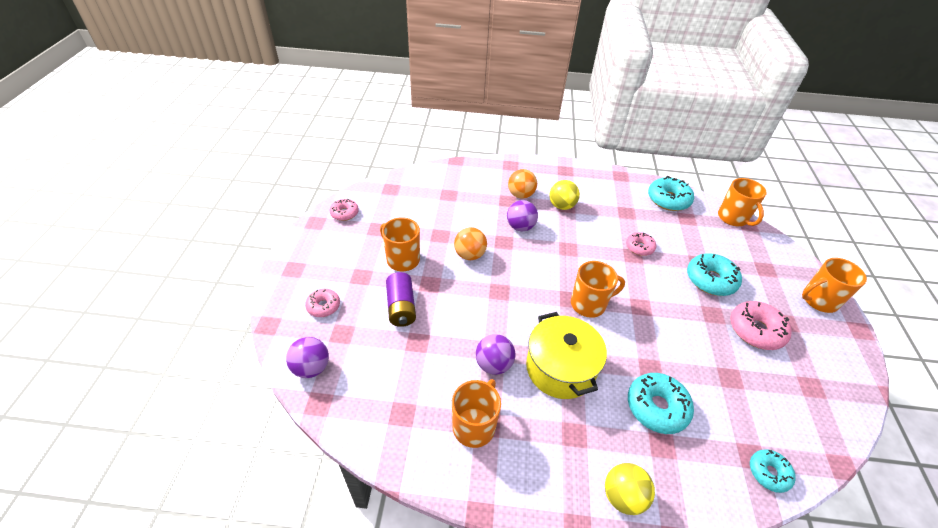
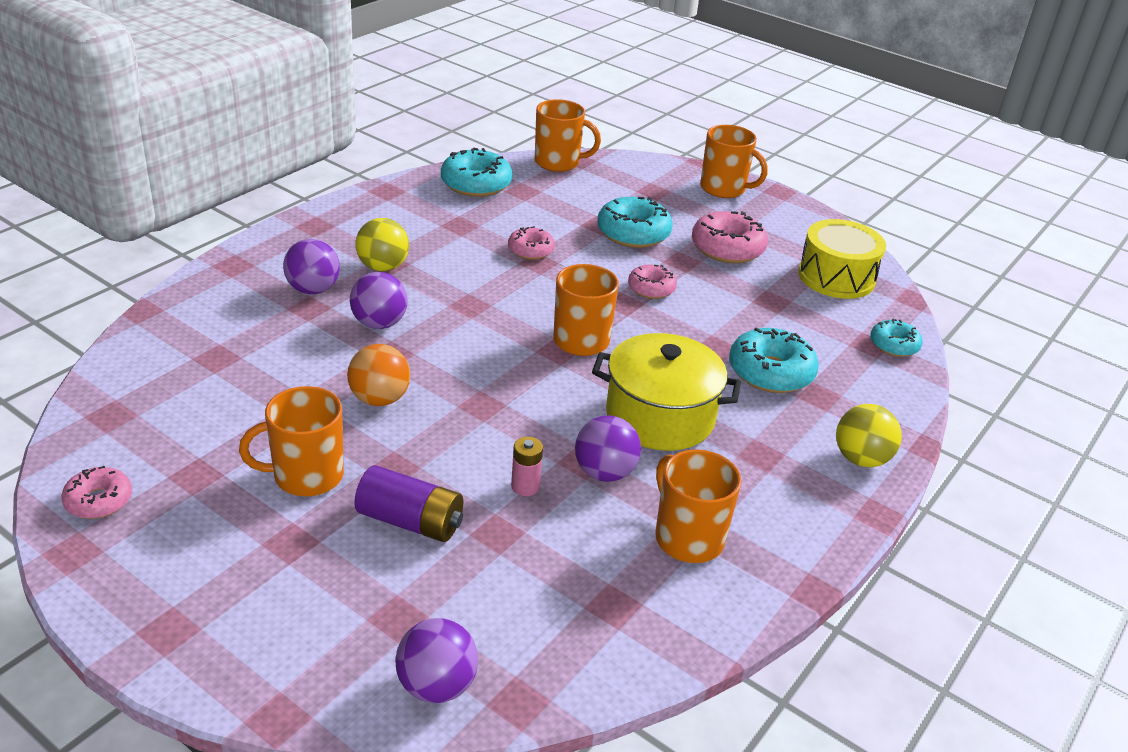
camera: 60 degrees left, 10 degrees down
pink donut [305,289,340,317] -> pink donut moved to [628,265,677,299]
orange ball [508,169,537,199] -> purple ball [283,239,340,294]
orange mug [802,258,867,313] -> orange mug turned 75 degrees counterclockwise [700,125,768,198]
none -> pink battery [511,437,543,496]
none -> yellow drum [798,219,886,299]

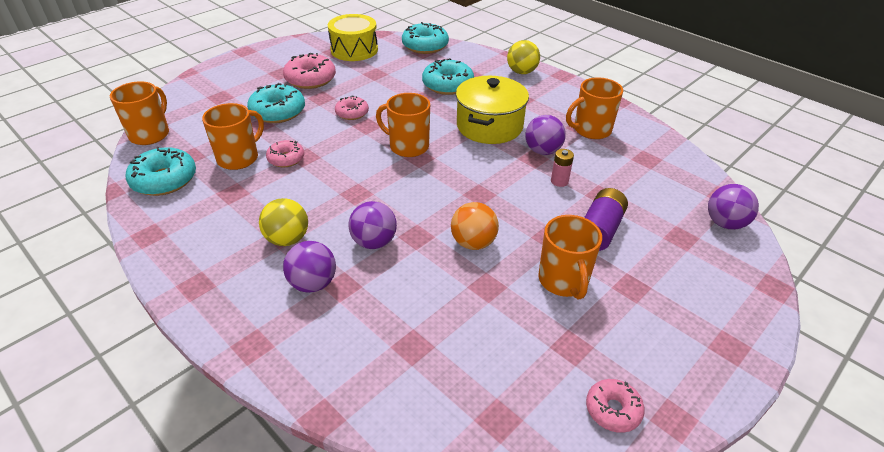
camera: 80 degrees left, 5 degrees up
orange mug [700,125,768,198] -> orange mug moved to [202,103,264,170]
turquoise donut [870,319,923,357] -> turquoise donut [402,22,449,54], size x1.65

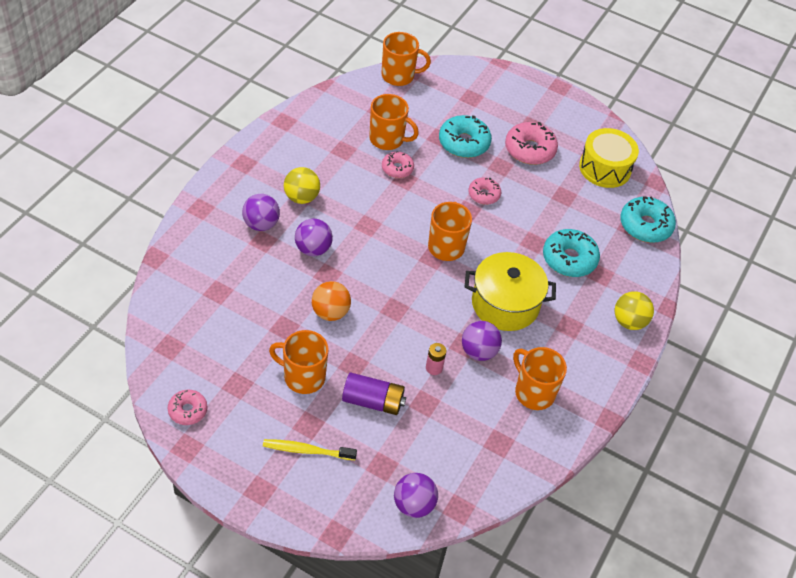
camera: 70 degrees right, 10 degrees up
turquoise donut [125,147,196,196] -> none
orange mug [538,215,602,300] -> orange mug turned 45 degrees clockwise [269,330,329,394]
none -> yellow toothbrush [263,439,357,460]

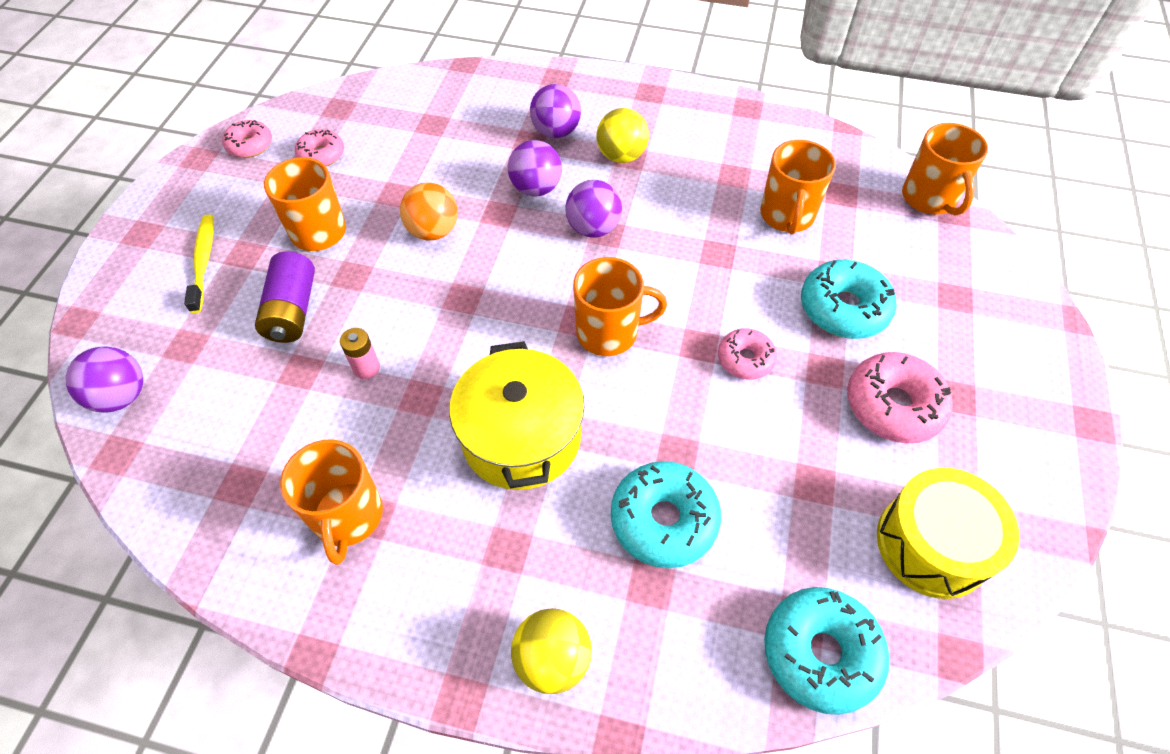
camera: 80 degrees right, 5 degrees up
pink donut [382,151,414,178] -> pink donut moved to [295,129,344,166]
purple ball [462,321,502,361] -> purple ball moved to [565,180,622,238]
orange mug [513,347,567,410] -> orange mug turned 135 degrees clockwise [280,439,383,565]

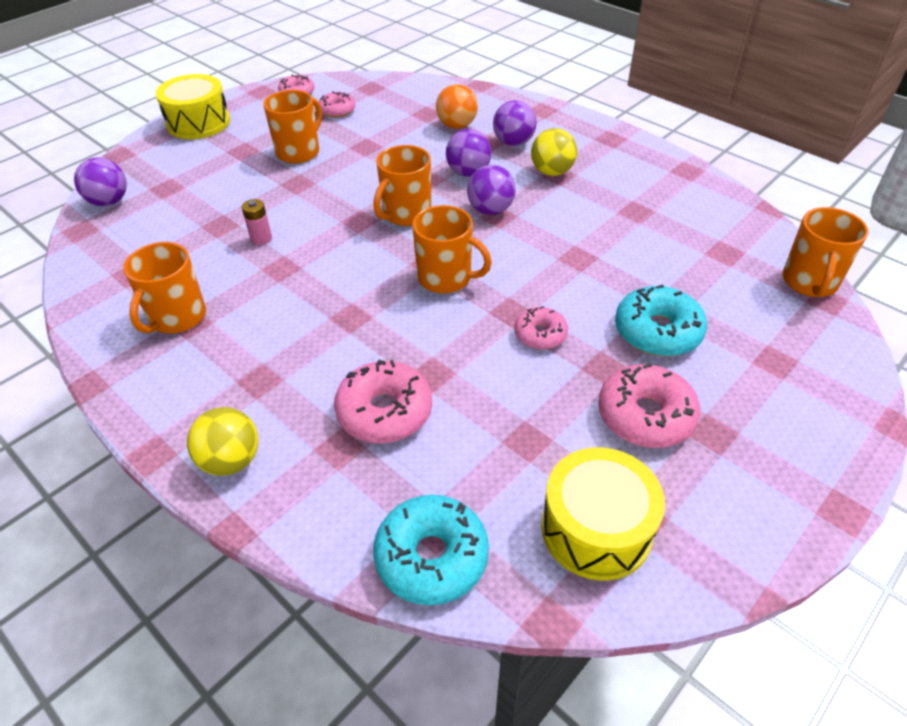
camera: 30 degrees right, 10 degrees down
yellow toothbrush [184,214,214,313] -> none
purple battery [255,251,315,343] -> none
orange ball [400,182,458,241] -> orange ball moved to [436,84,478,129]
yellow pot [449,341,584,490] -> none
turquoise donut [611,461,721,568] -> pink donut [334,360,432,443]
orange mug [760,140,836,235] -> orange mug moved to [373,145,431,226]
none -> yellow drum [155,74,230,139]

